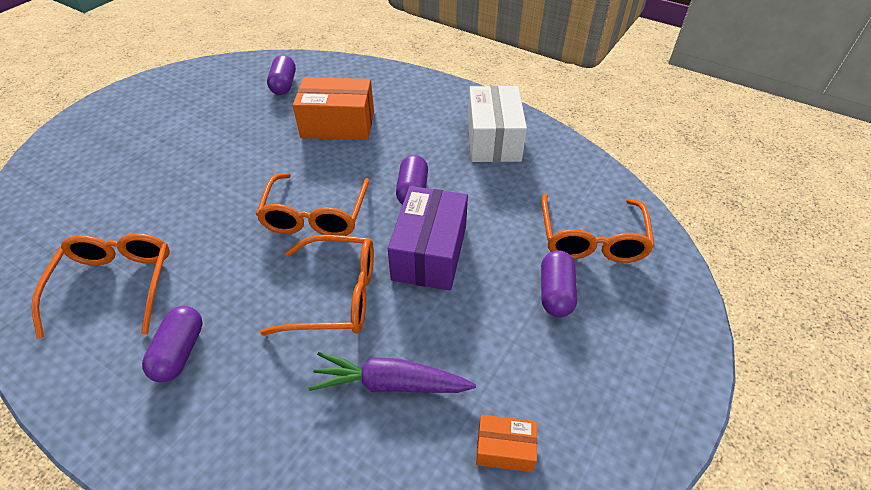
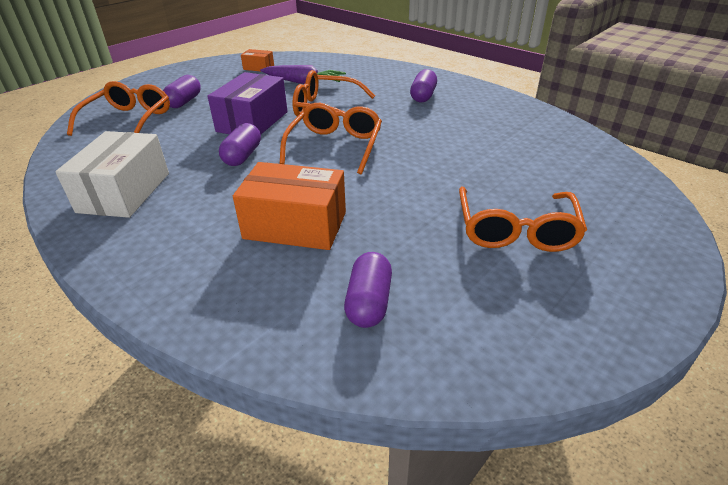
camera: 170 degrees left, 10 degrees down
orange glasses [31,233,170,338] -> orange glasses moved to [459,187,587,252]

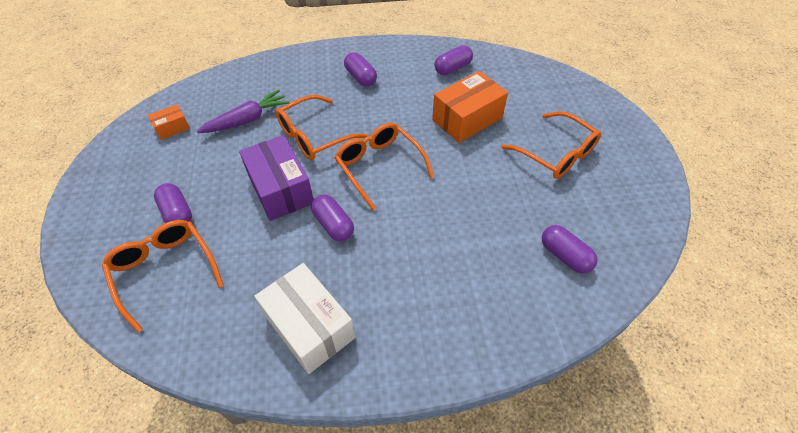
camera: 50 degrees left, 15 degrees up
orange box [233,162,346,250] -> orange box moved to [432,71,508,143]
none -> purple capsule [434,45,473,75]

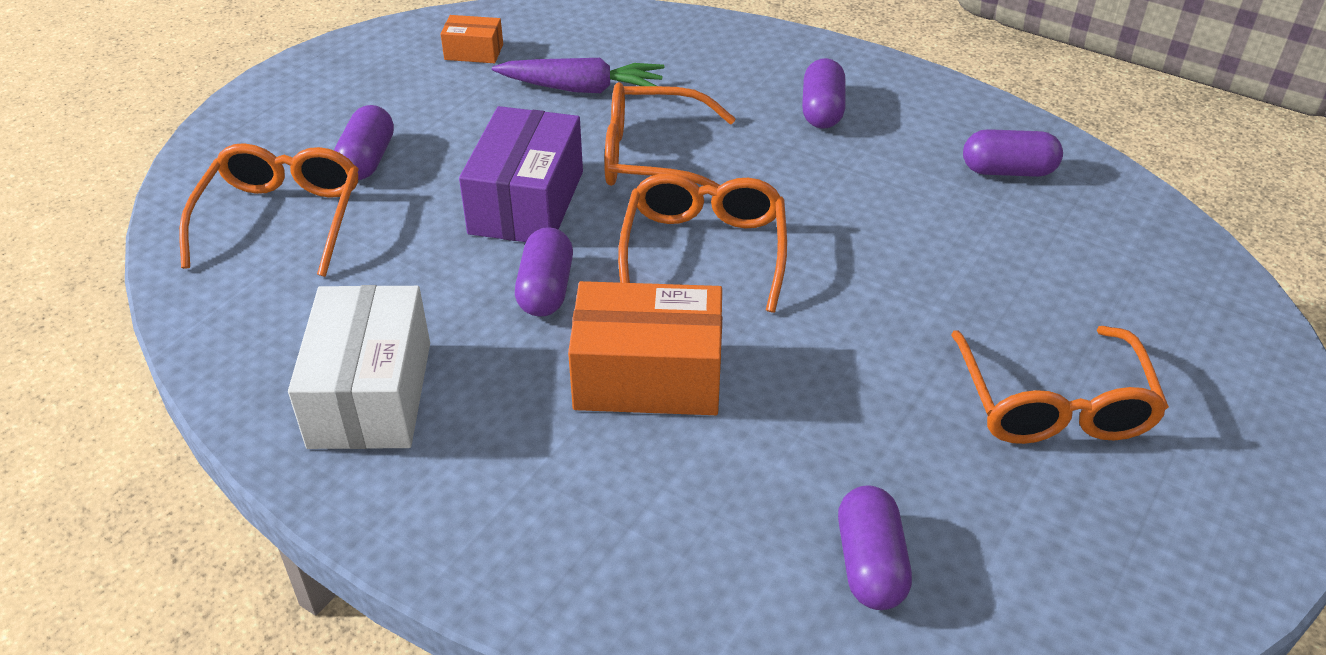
camera: 40 degrees right, 10 degrees down
orange box [432,71,508,143] -> orange box moved to [568,281,722,415]

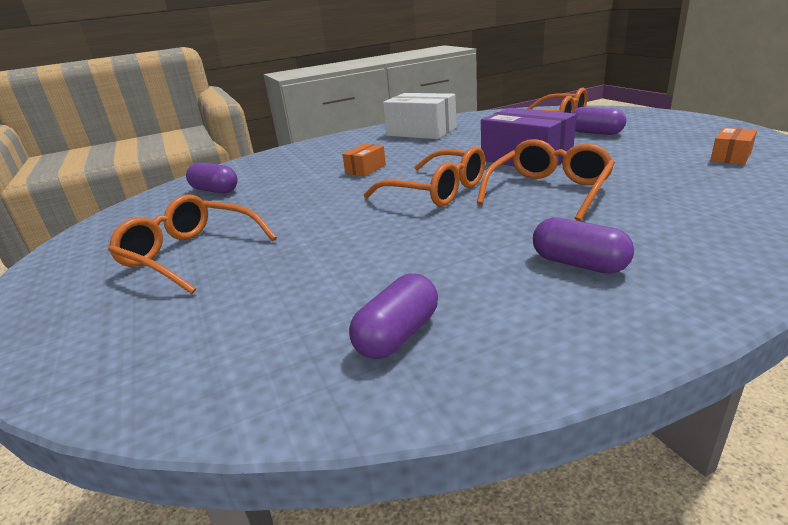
camera: 125 degrees right, 15 degrees down
purple carrot [492,58,665,93] -> none
purple capsule [515,227,573,317] -> none
orange box [568,281,722,415] -> orange box [342,144,386,176], size x0.50

